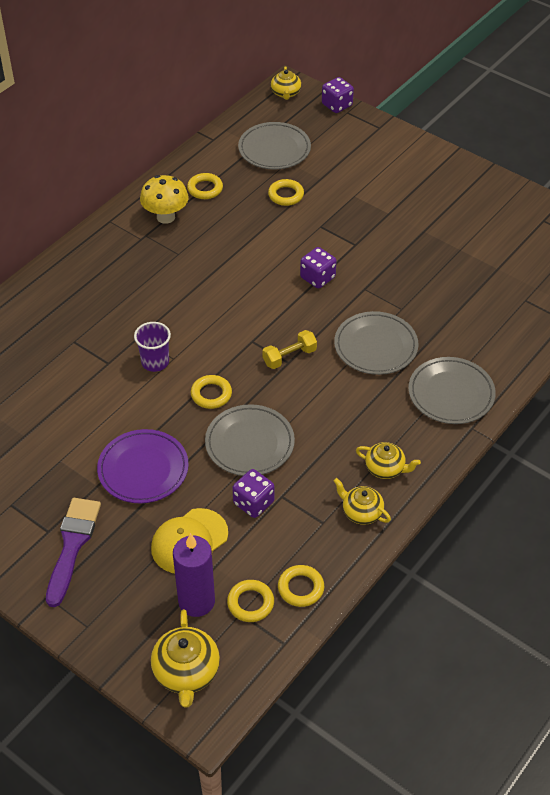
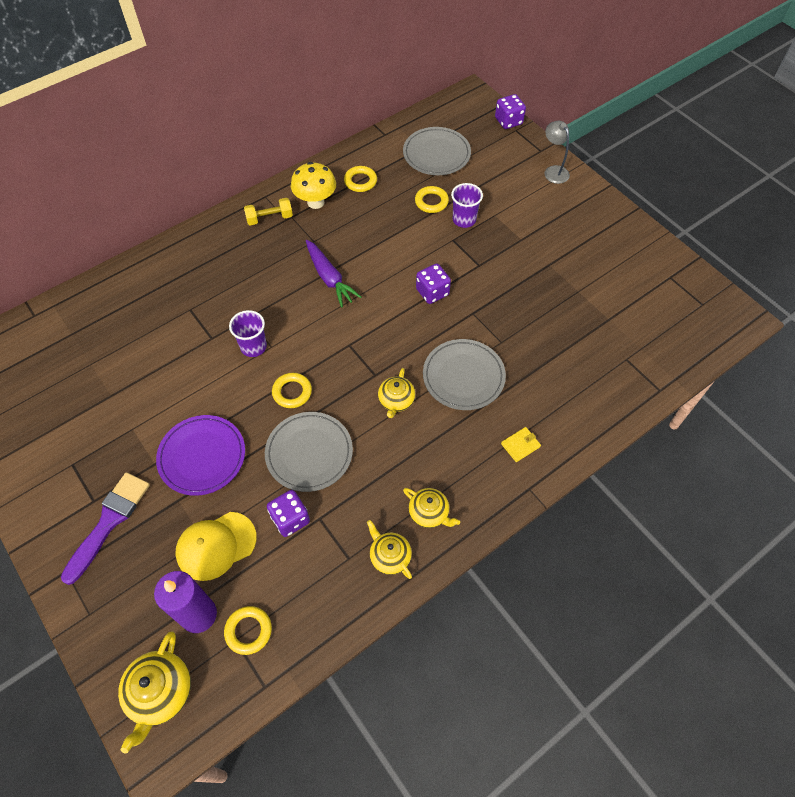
camera: 15 degrees right, 10 degrees up
yellow dumbbell [263,330,317,369] -> yellow dumbbell moved to [244,198,293,225]
yellow teapot [271,66,301,100] -> yellow teapot moved to [378,368,415,418]
yellow ring [278,565,324,607] -> none
grey plate [408,357,496,424] -> yellow wallet [501,427,541,462]
none -> purple carrot [306,240,361,308]
none -> purple cup [451,183,483,228]
none -> grey lamp [544,121,570,184]

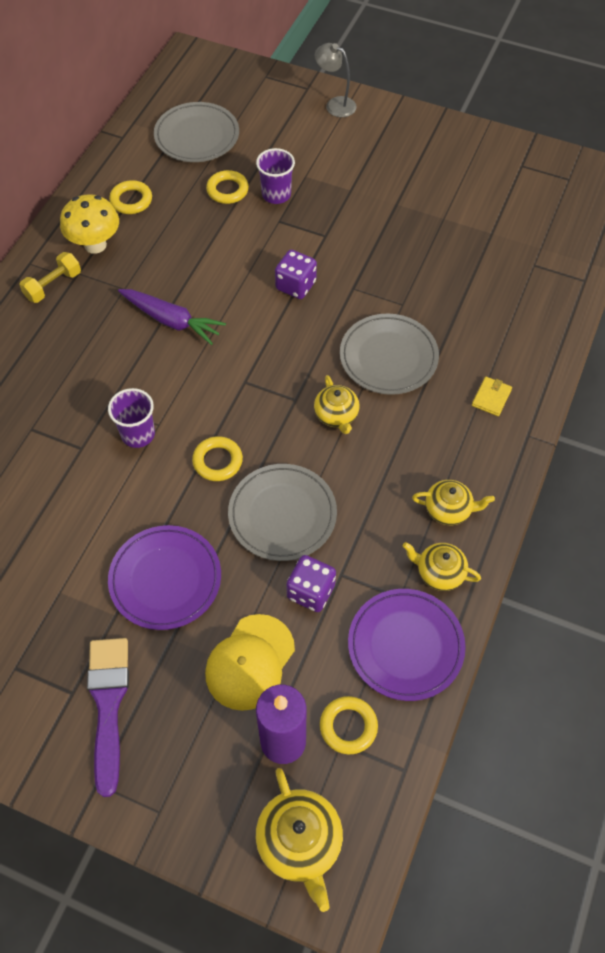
camera: 30 degrees left, 0 degrees up
purple dice [495,94,526,129] -> none
none -> purple plate [348,589,466,701]

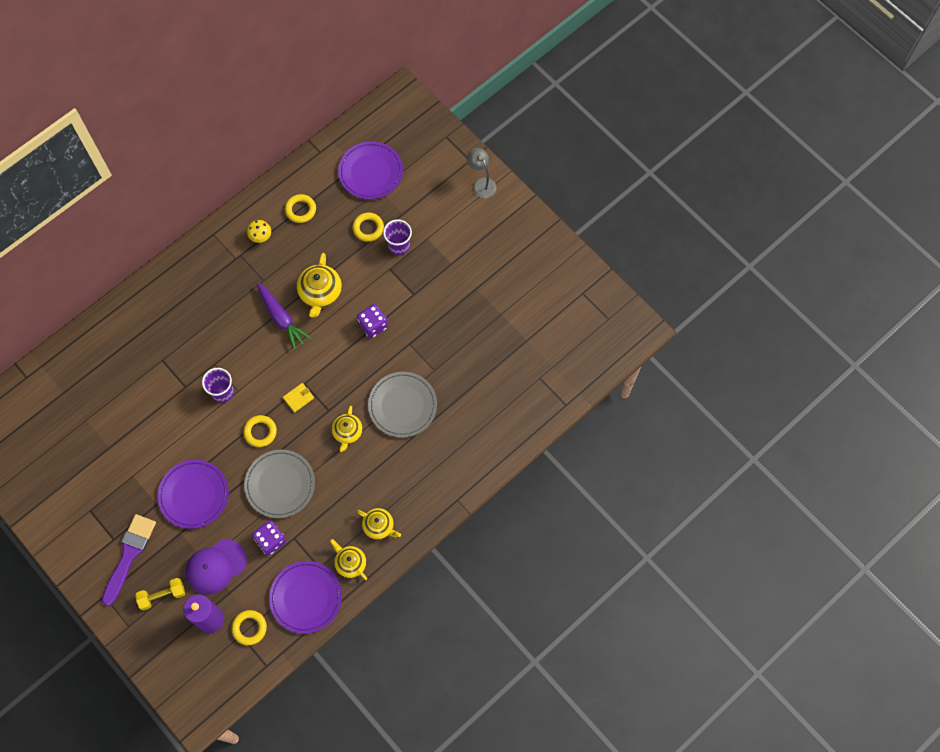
camera: 25 degrees right, 10 degrees up
yellow dumbbell [19,252,81,303] -> yellow dumbbell moved to [135,578,185,610]
yellow mushroom [60,194,119,254] -> yellow mushroom [247,220,271,243], size x0.58
grey plate [154,102,239,162] -> purple plate [338,141,403,199]
yellow cap [205,614,295,711] -> purple cap [186,539,247,594]
yellow teapot [255,768,343,912] -> yellow teapot moved to [297,253,342,317]
yellow wallet [472,377,512,416] -> yellow wallet moved to [283,383,314,413]

